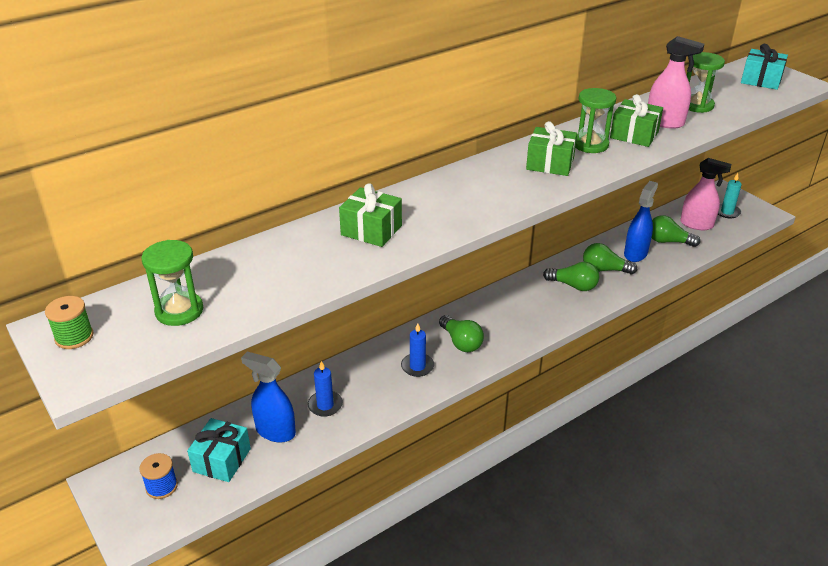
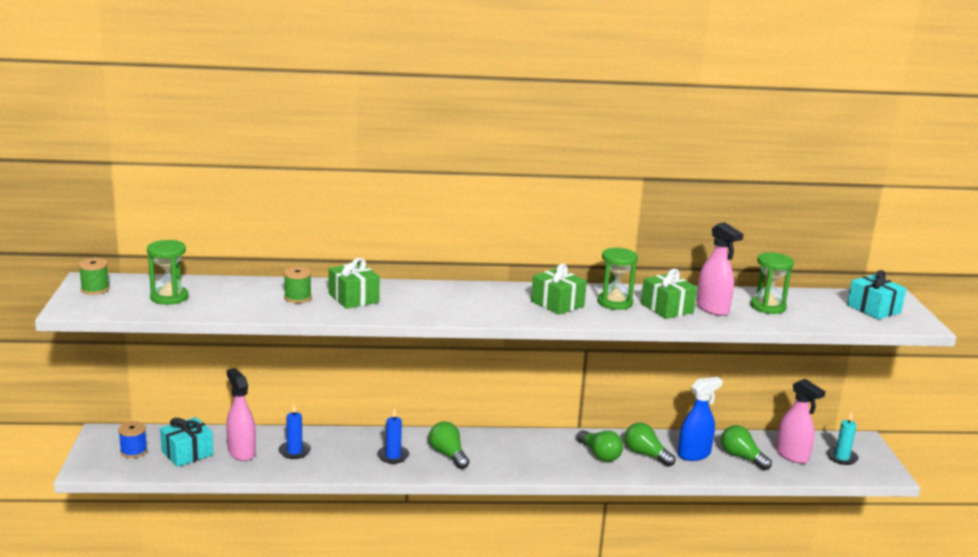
camera: 30 degrees right, 15 degrees down
blue spray bottle [241,352,296,443] -> pink spray bottle [226,368,256,461]
green light bulb [439,315,484,352] -> green light bulb turned 150 degrees clockwise [429,421,469,469]
none -> green spool [284,266,312,303]

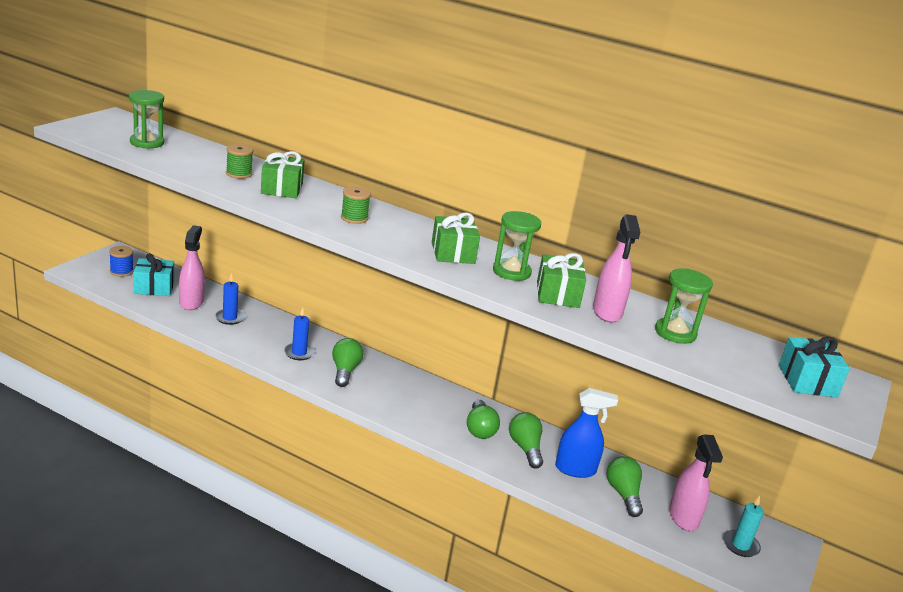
camera: 30 degrees right, 5 degrees up
green spool [78,258,110,295] -> green spool moved to [341,187,371,224]

